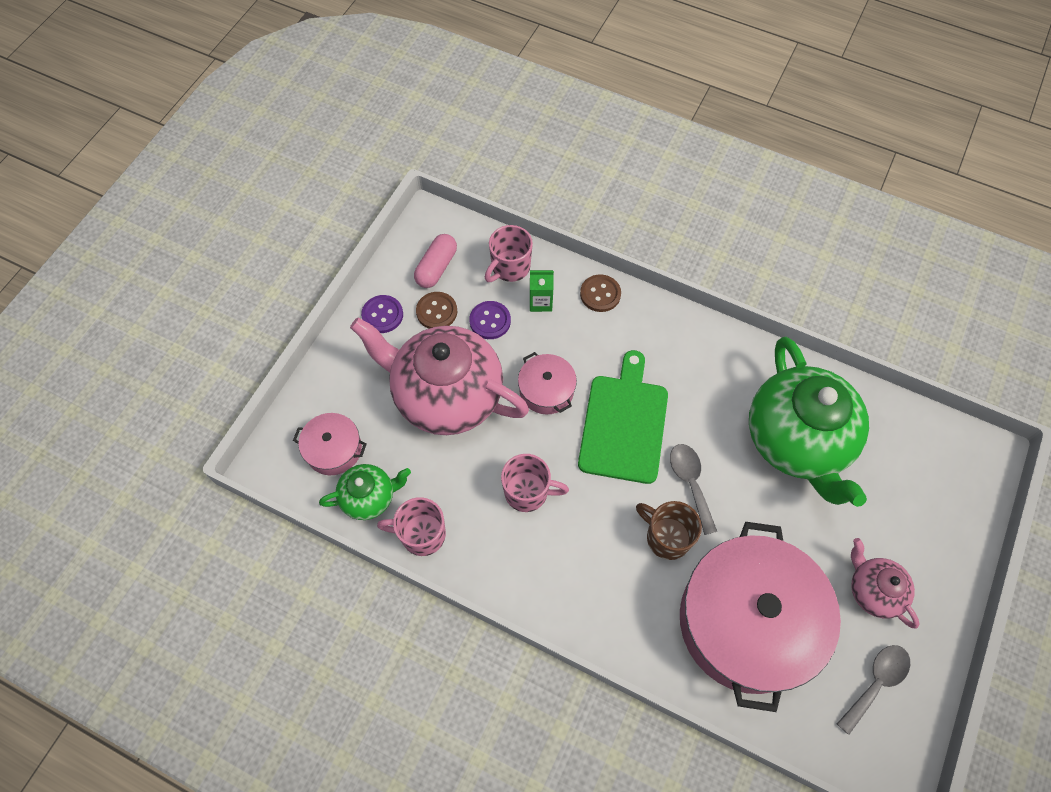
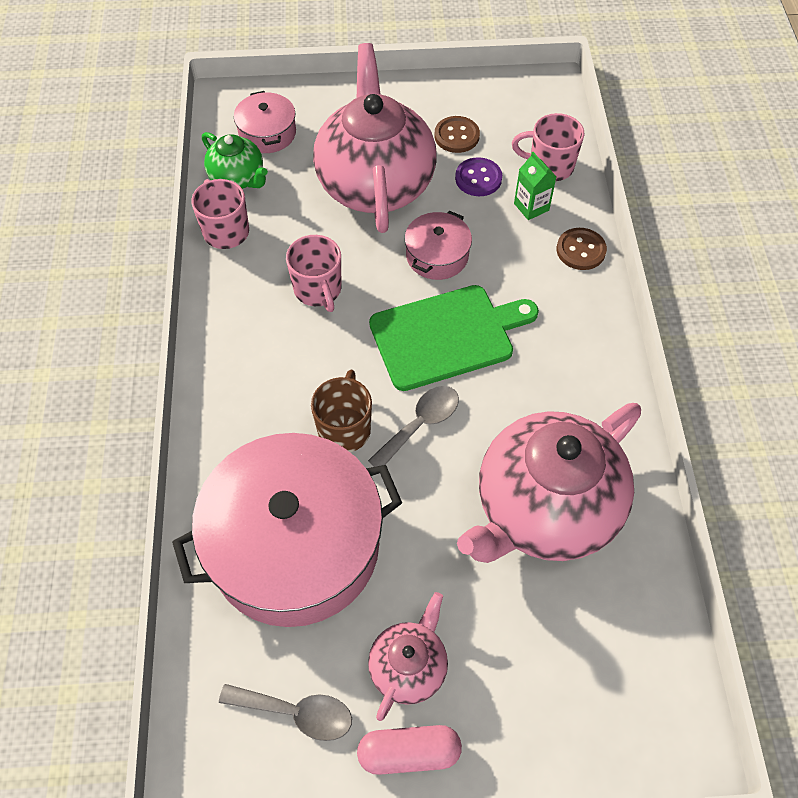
camera: 60 degrees right, 5 degrees down
purple button [361,295,403,333] -> none
pink capsule [414,234,457,288] -> pink capsule moved to [357,725,462,775]
green teapot [749,337,869,507] -> pink teapot [457,403,641,563]

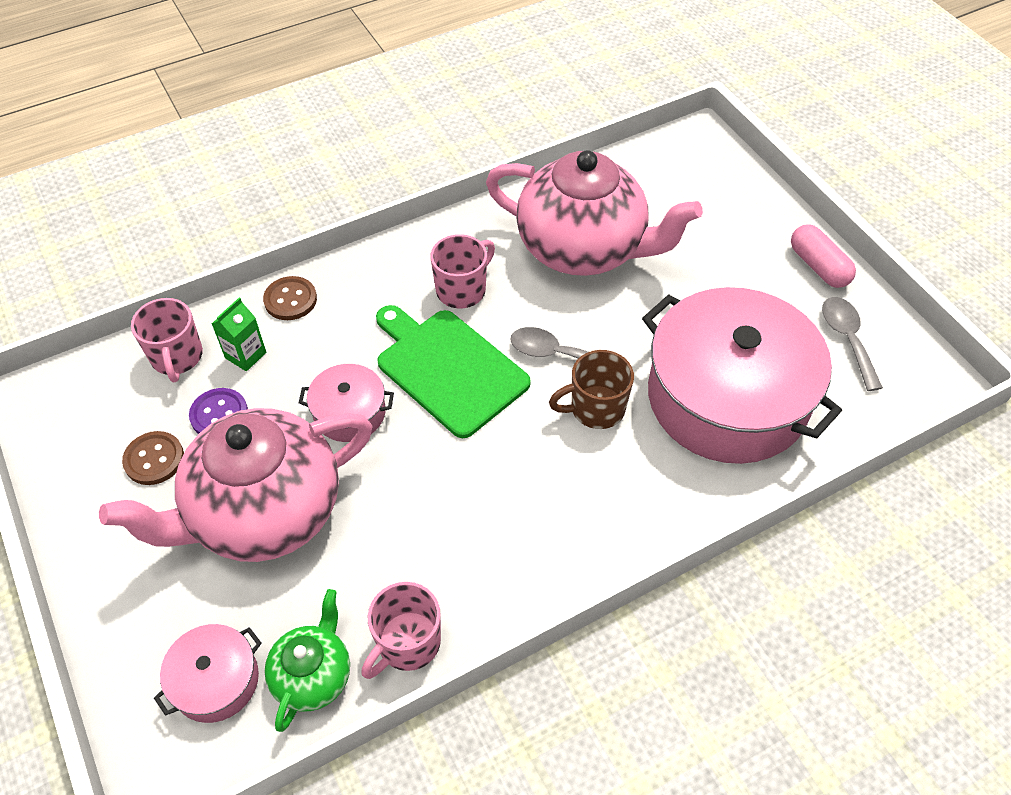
camera: 115 degrees left, 5 degrees down
pink mug [286,235,341,312] -> pink mug moved to [431,234,495,309]
pink teapot [368,592,448,721] -> none

